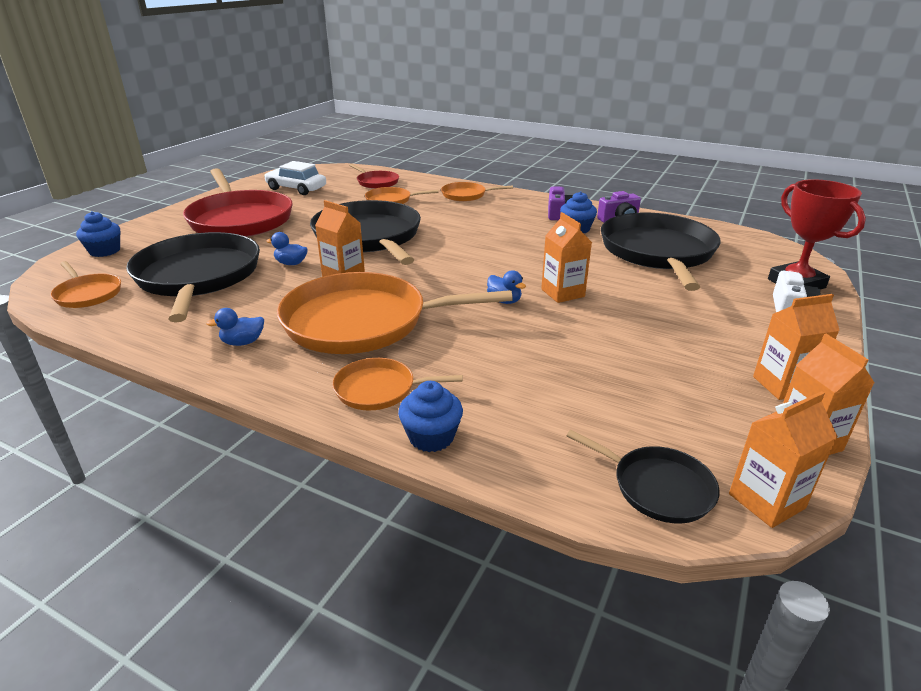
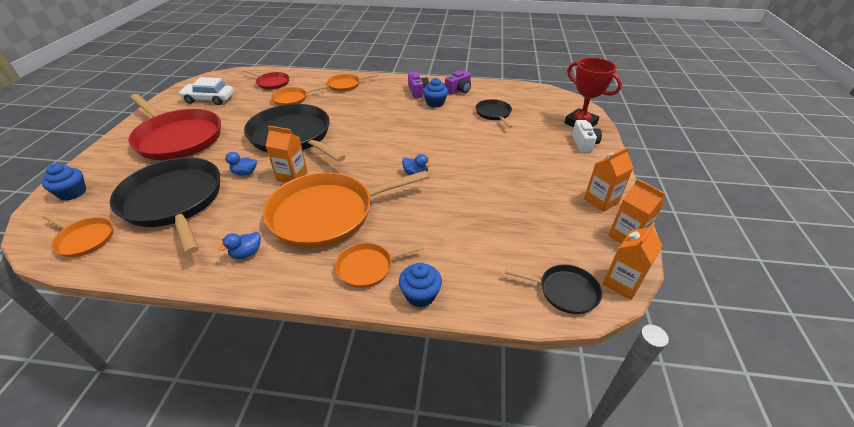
camera: 20 degrees left, 10 degrees up
orange carton [541,212,592,303] -> none
black pan [601,213,720,291] -> black pan [475,99,513,128], size x0.47

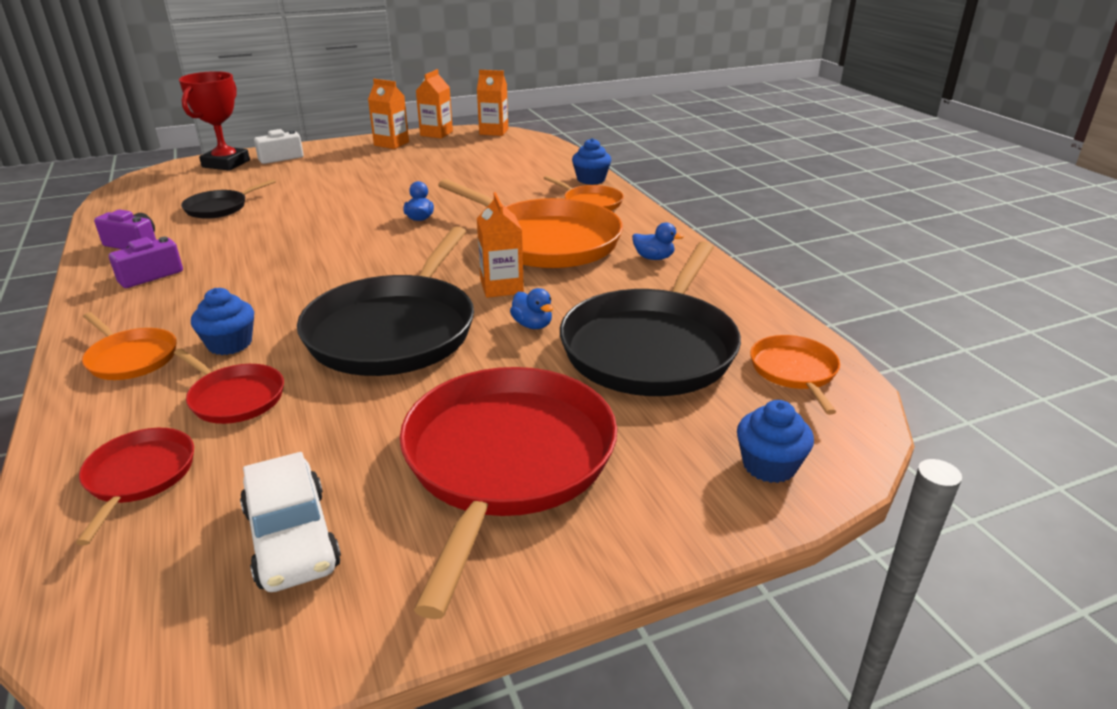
camera: 120 degrees left, 10 degrees down
orange pan [271,86,327,105] -> red pan [174,348,284,424]
blue cupcake [423,78,448,107] -> blue cupcake moved to [191,288,254,355]
black pan [505,264,602,314] -> none

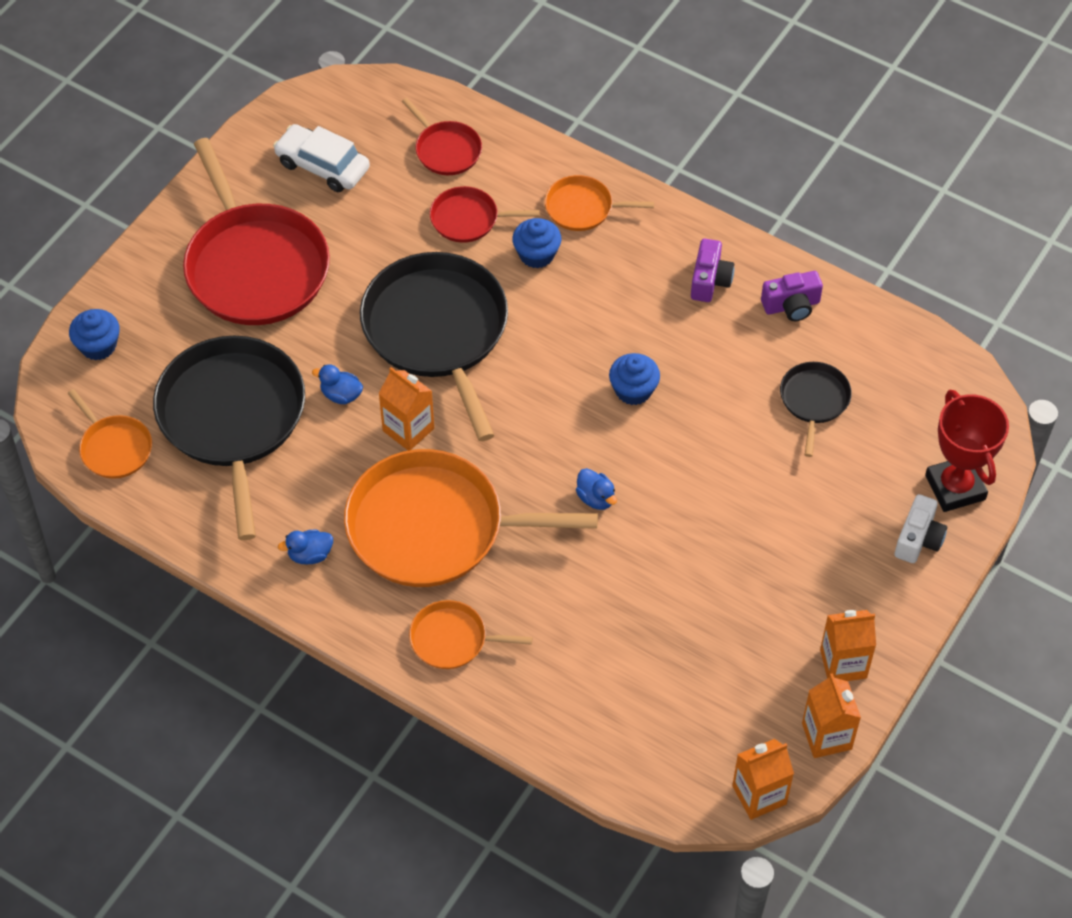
camera: 145 degrees right, 25 degrees up
blue cupcake [572,138,611,185] -> blue cupcake moved to [609,353,660,405]

